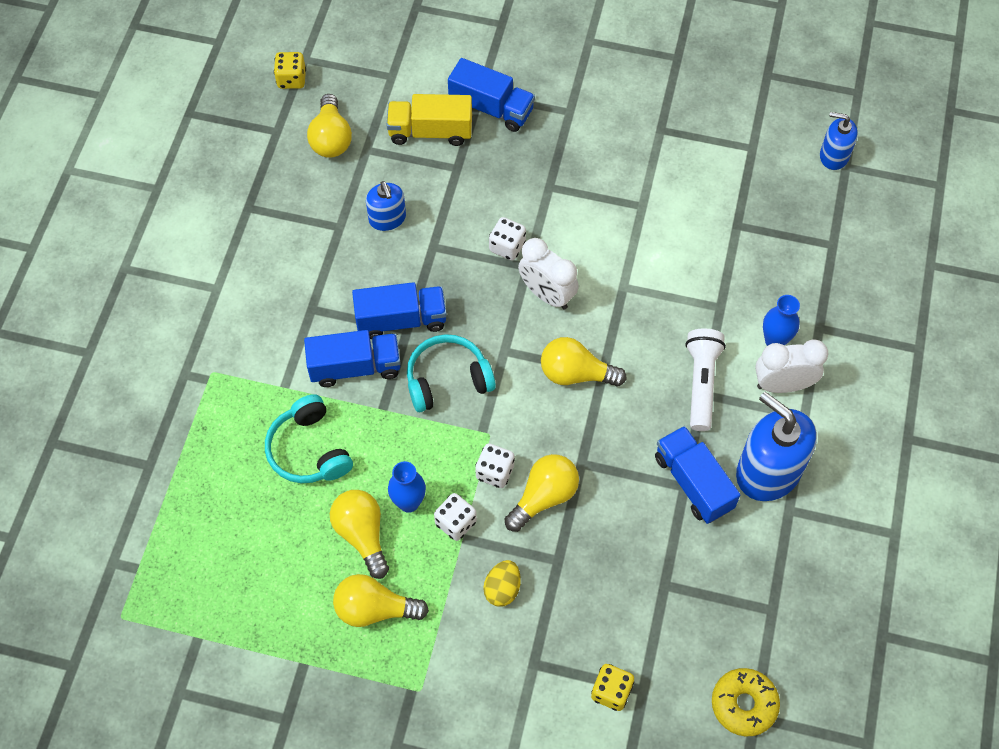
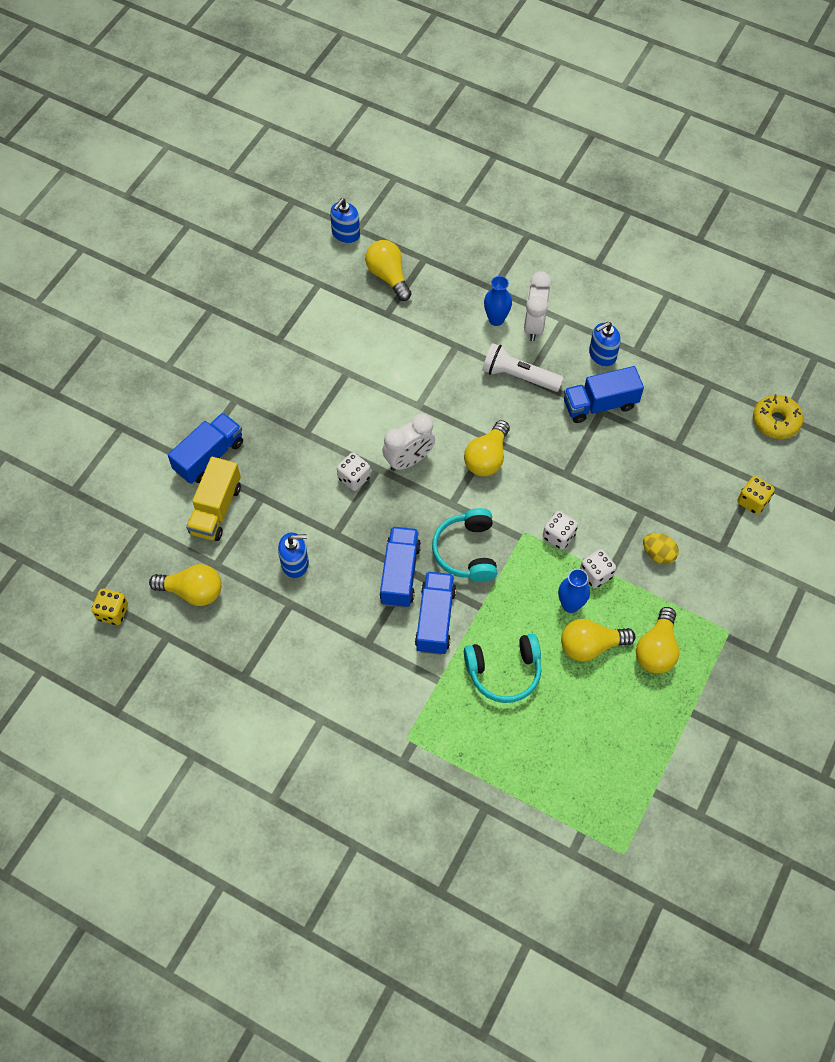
camera: 75 degrees left, 0 degrees up
yellow light bulb [505,454,579,532] -> yellow light bulb moved to [365,240,411,301]
blue soap dispenser [736,392,817,501] -> blue soap dispenser [589,322,621,367], size x0.56

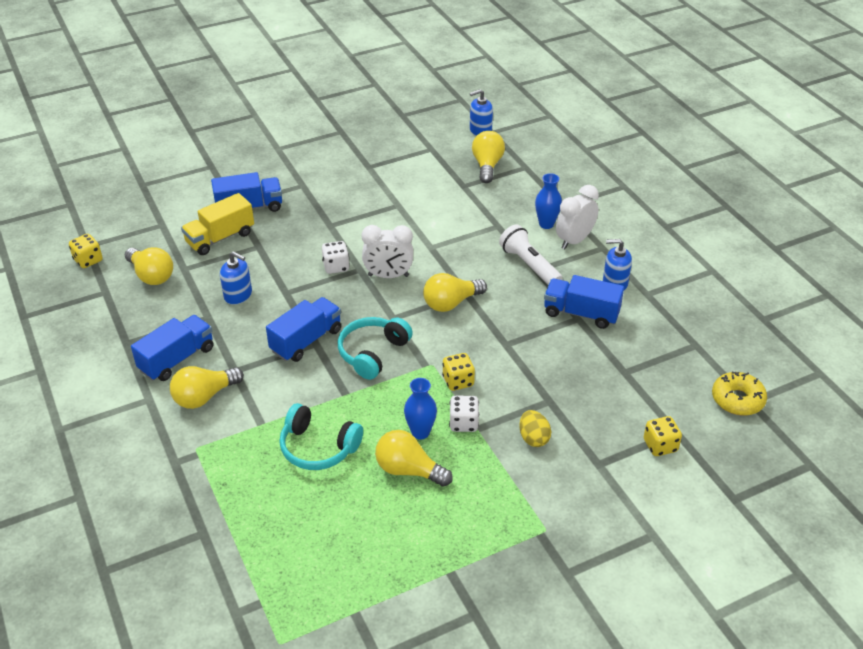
camera: 35 degrees right, 20 degrees down
blue truck [415,571,456,655] -> blue truck moved to [131,315,213,381]
white dice [543,511,578,550] -> yellow dice [442,353,475,391]
yellow light bulb [636,607,679,674] -> yellow light bulb moved to [170,366,244,409]

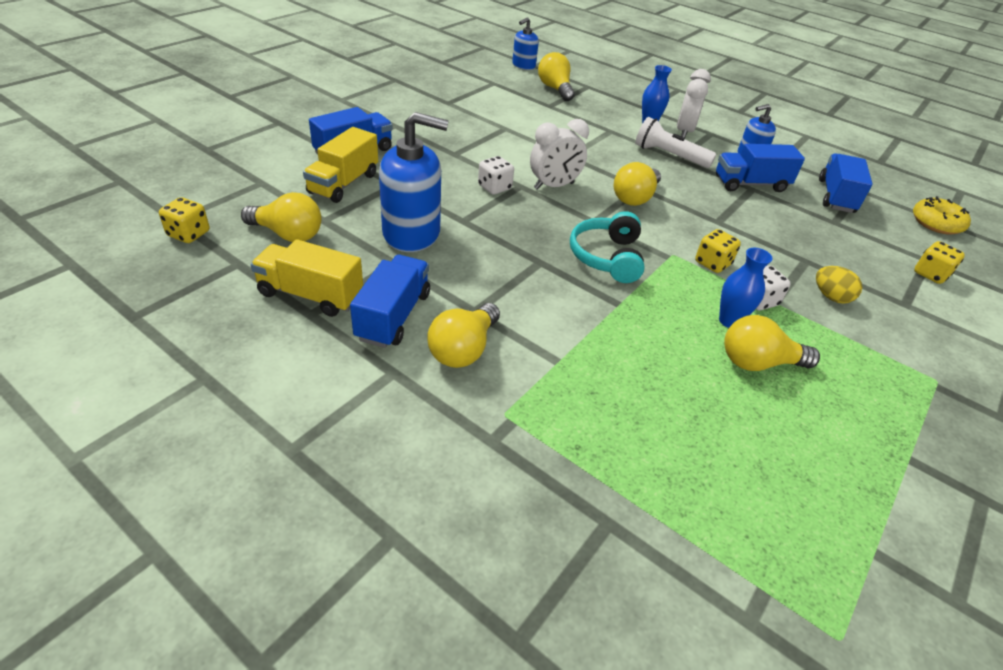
camera: 30 degrees left, 0 degrees up
blue soap dispenser [220,251,252,305] -> blue soap dispenser [379,112,449,252], size x1.80
blue truck [266,297,341,362] -> blue truck moved to [819,153,873,213]
turquoise headphones [279,403,363,470] -> none
none -> yellow truck [250,239,363,317]

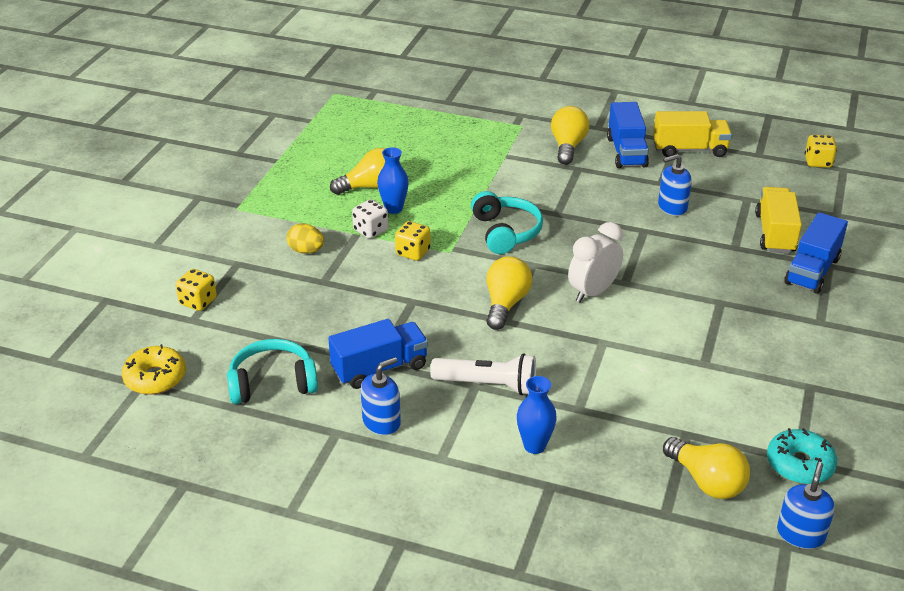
camera: 165 degrees right, 5 degrees down
yellow light bulb [241,192,321,242] -> none
blue soap dispenser [379,112,449,252] -> blue soap dispenser [658,154,692,216], size x0.56
white dice [478,156,514,195] -> none
white clock [677,69,711,138] -> none
blue truck [819,153,873,213] -> turquoise headphones [227,339,318,404]
none -> turquoise donut [767,428,837,484]

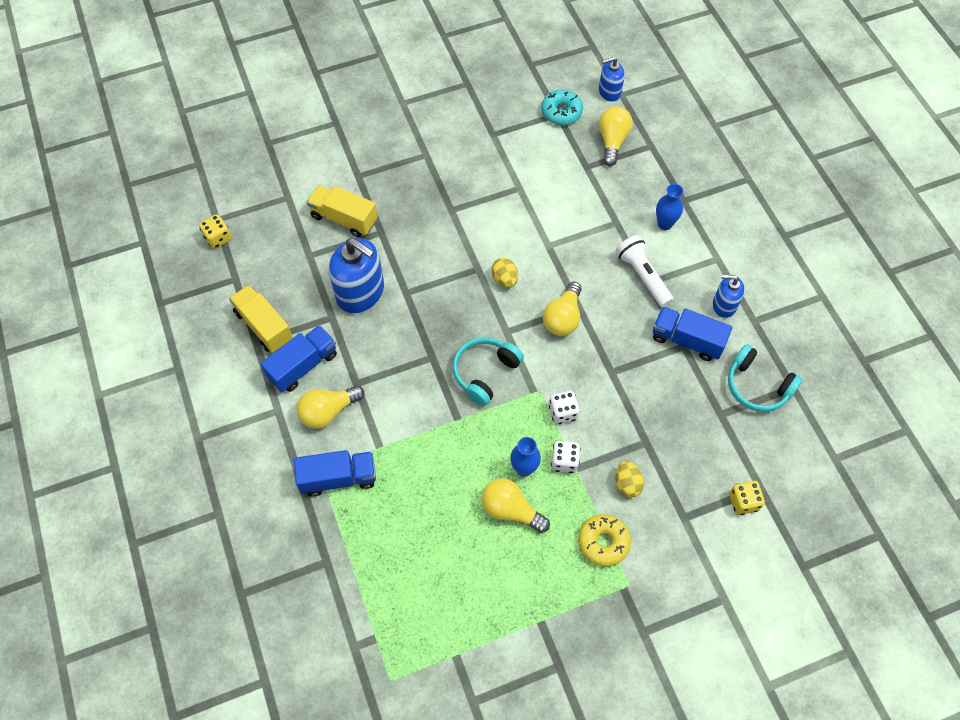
camera: 130 degrees left, 25 degrees up
yellow donut [122,344,186,394] -> yellow donut moved to [578,514,631,567]
yellow dice [395,221,430,261] -> white dice [549,391,579,424]
yellow light bulb [486,256,532,330] -> yellow light bulb turned 45 degrees counterclockwise [543,282,581,336]
white clock [568,222,623,303] -> yellow egg [492,258,518,288]
blue soap dispenser [658,154,692,216] -> blue soap dispenser [329,238,384,314], size x1.80
yellow truck [755,187,802,253] -> yellow truck turned 60 degrees clockwise [307,185,377,237]
blue truck [784,212,848,294] -> blue truck moved to [294,450,376,497]

